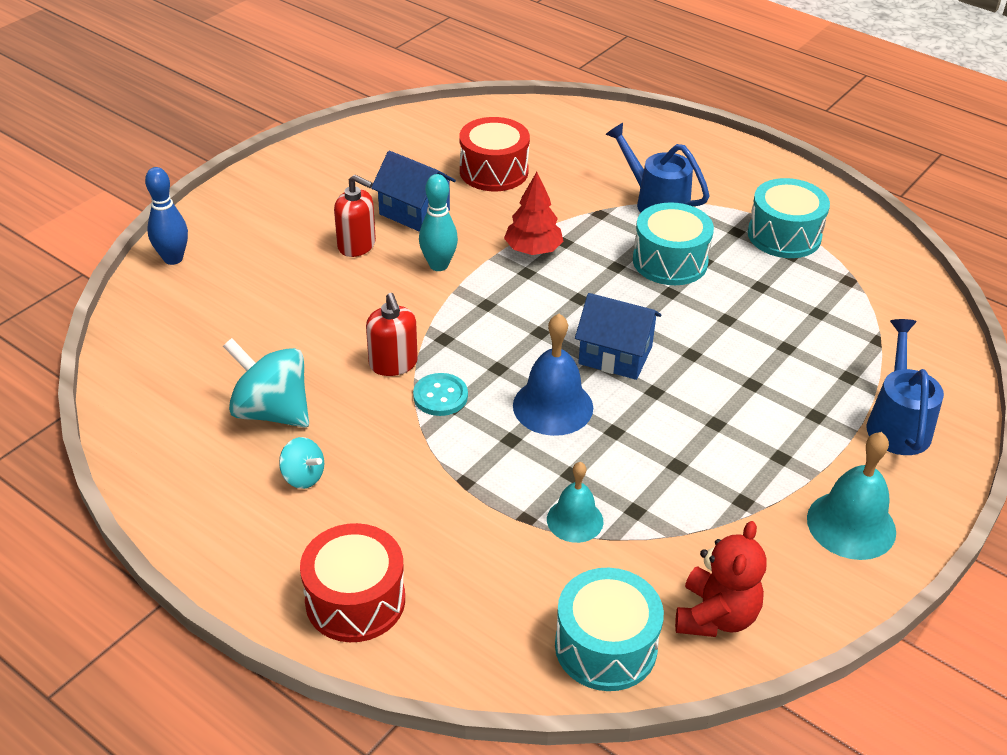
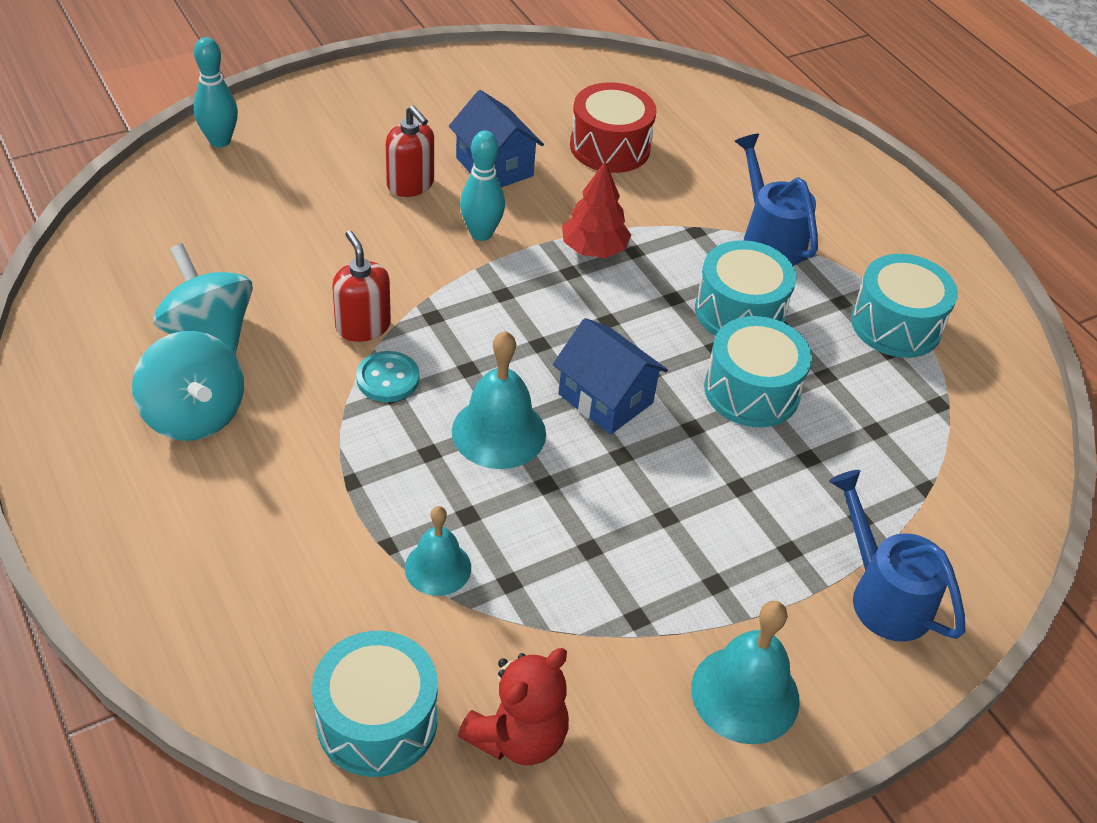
camera: 20 degrees right, 5 degrees up
blue bowling pin [145,167,188,265] -> turquoise bowling pin [194,37,238,148]
turquoise spinning top [279,437,324,489] -> turquoise spinning top [132,331,244,441], size x1.90
red drum [300,523,405,642] -> none
red soap dispenser [366,293,418,376] -> red soap dispenser turned 150 degrees clockwise [332,231,391,342]
blue bell [513,314,593,436] -> turquoise bell [452,331,546,469]
blue watering can [867,319,944,455] -> blue watering can turned 60 degrees counterclockwise [829,470,965,642]
none -> turquoise drum [704,316,812,427]

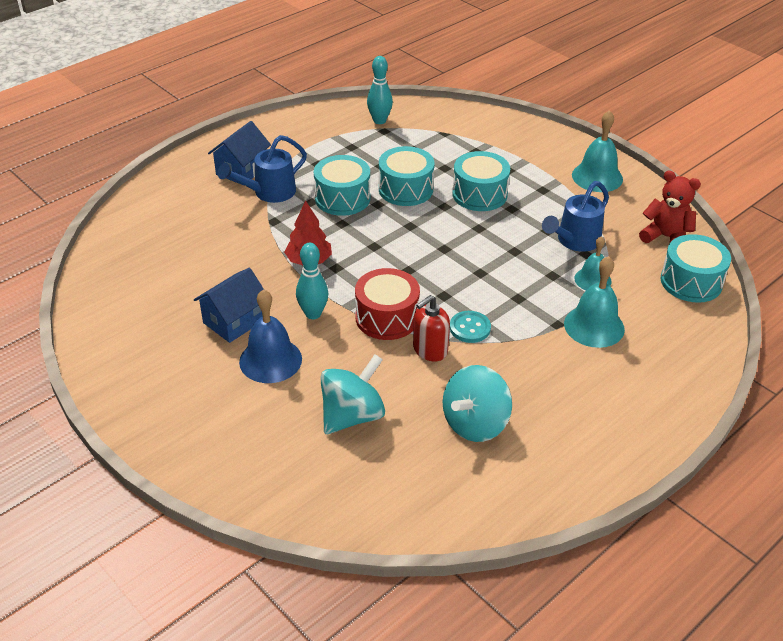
camera: 100 degrees left, 5 degrees down
turquoise spinning top [132,331,244,441] -> turquoise spinning top moved to [320,354,385,434]
turquoise bowling pin [194,37,238,148] -> turquoise bowling pin moved to [367,56,393,124]
red soap dispenser [386,106,434,197] -> blue bell [239,289,302,383]
turquoise bell [452,331,546,469] -> turquoise bell moved to [564,256,625,348]
blue house [553,318,668,435] -> blue house moved to [208,121,271,185]
red drum [570,82,656,173] -> red drum moved to [355,268,420,340]
blue watering can [829,470,965,642] -> blue watering can moved to [542,181,609,252]
turquoise drum [851,254,958,358] -> turquoise drum moved to [452,151,510,211]

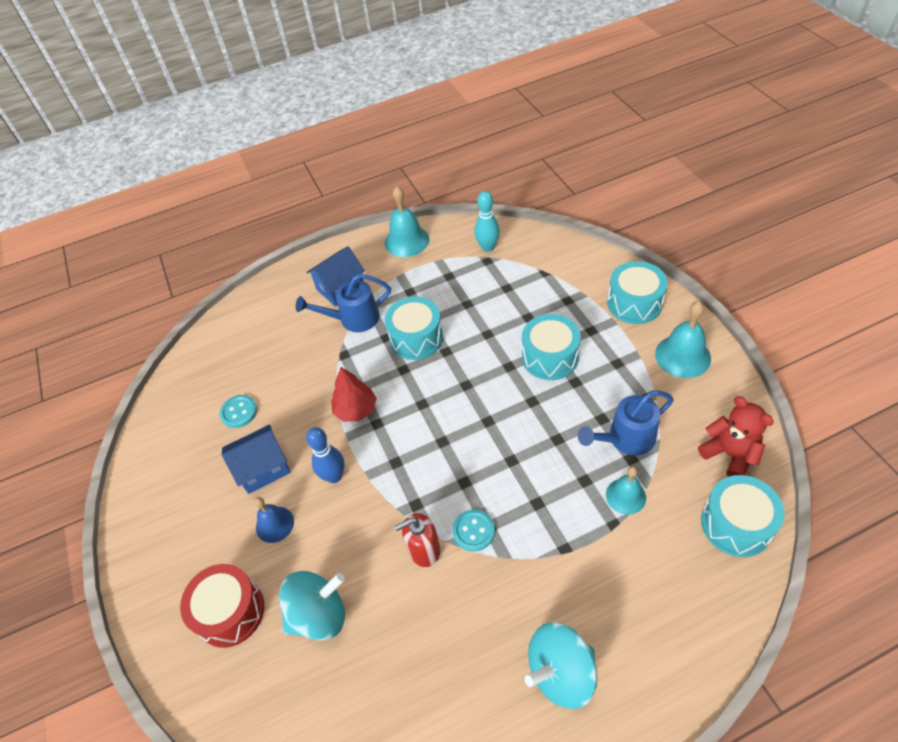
camera: 25 degrees right, 10 degrees up
blue bell [239,289,302,383] -> blue bell [254,497,294,543], size x0.64
turquoise bowling pin [296,243,328,319] -> blue bowling pin [306,427,345,483]
red drum [355,268,420,340] -> red drum moved to [180,564,264,648]
turquoise drum [379,146,435,206] -> turquoise drum moved to [607,261,668,324]
turquoise spinning top [443,365,512,442] -> turquoise spinning top moved to [525,622,598,709]
turquoise bell [564,256,625,348] -> turquoise bell moved to [385,186,429,257]
none -> turquoise button [220,395,257,428]

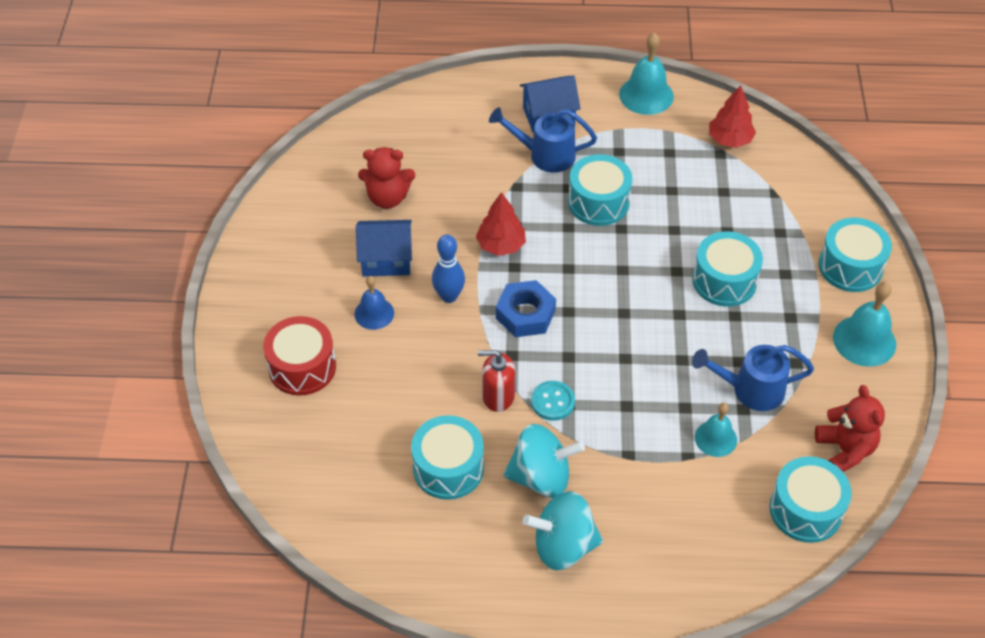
camera: 20 degrees right, 0 degrees up
turquoise button [220,395,257,428] -> red teddy bear [358,147,415,209]
turquoise spinning top [279,571,345,640] -> turquoise spinning top moved to [503,424,585,498]
turquoise bowling pin [474,191,500,252] -> red tree [709,85,756,148]
none -> turquoise drum [411,415,484,500]
none -> blue nut [496,280,556,337]

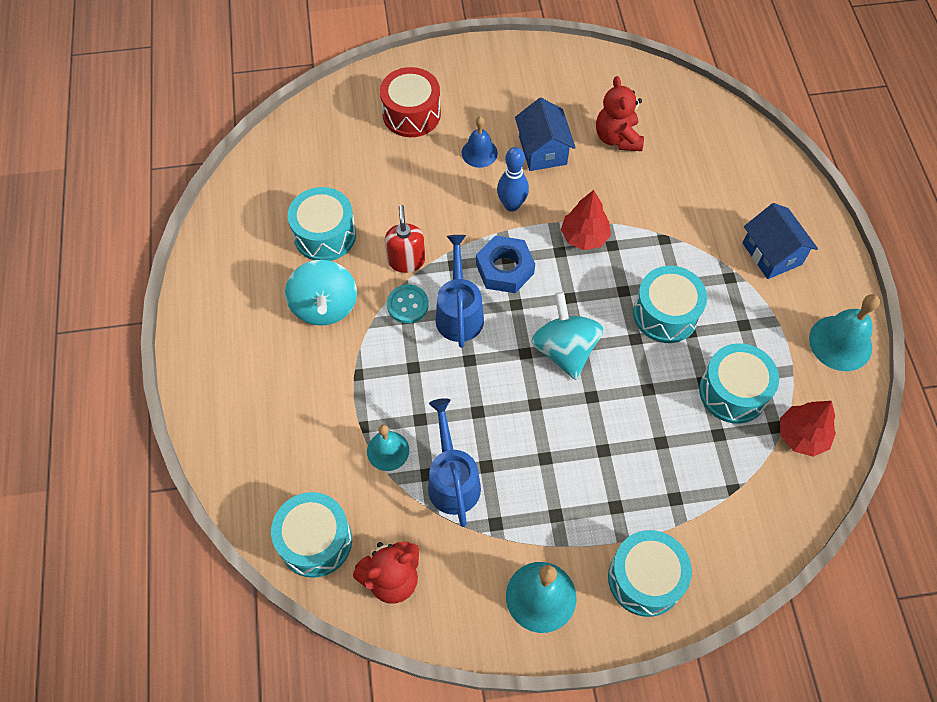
camera: 80 degrees right, 10 degrees up
blue watering can [489,107,597,173] -> blue watering can moved to [435,235,484,348]
turquoise spinning top [523,491,603,570] -> turquoise spinning top moved to [531,292,603,380]
turquoise drum [692,231,763,307] -> turquoise drum moved to [699,343,779,424]

